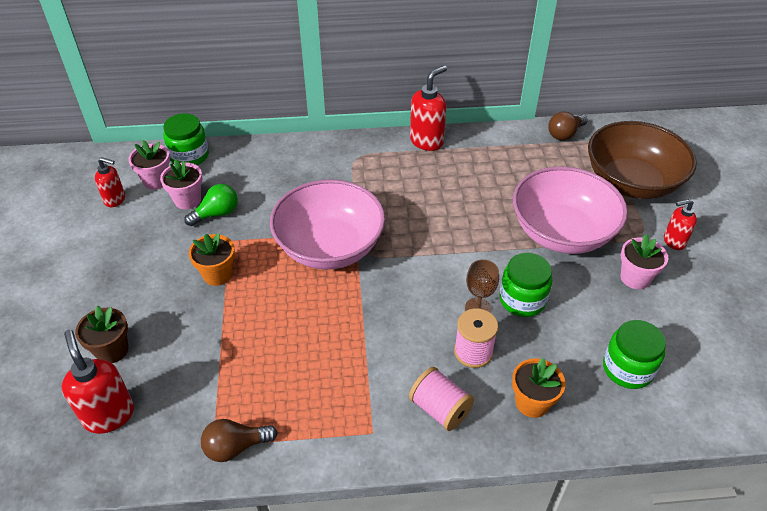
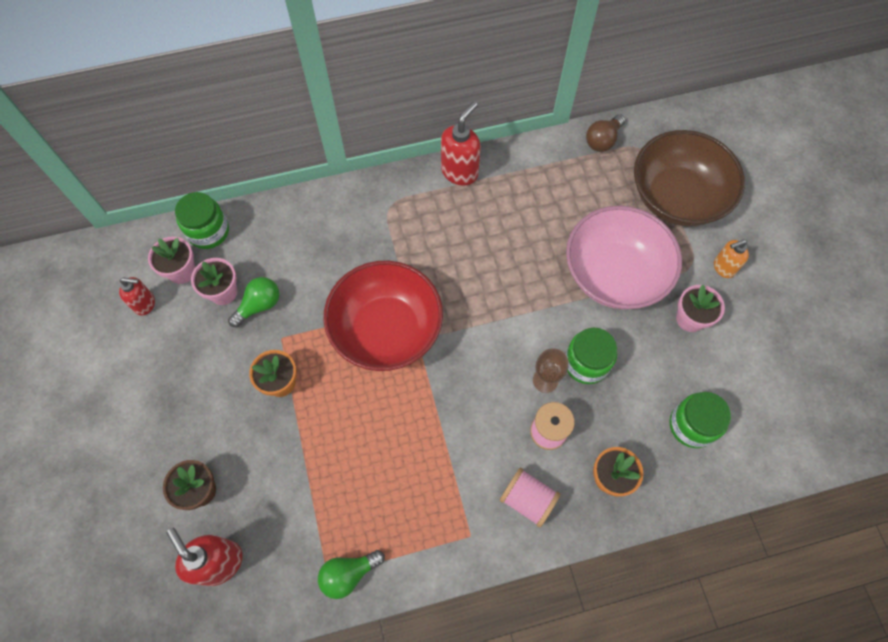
camera: 10 degrees left, 20 degrees up
brown light bulb [201,419,278,462] -> green light bulb [318,550,385,599]
pink bowl [270,179,385,270] -> red bowl [324,261,443,371]
red soap dispenser [664,199,697,250] -> orange soap dispenser [714,239,749,278]

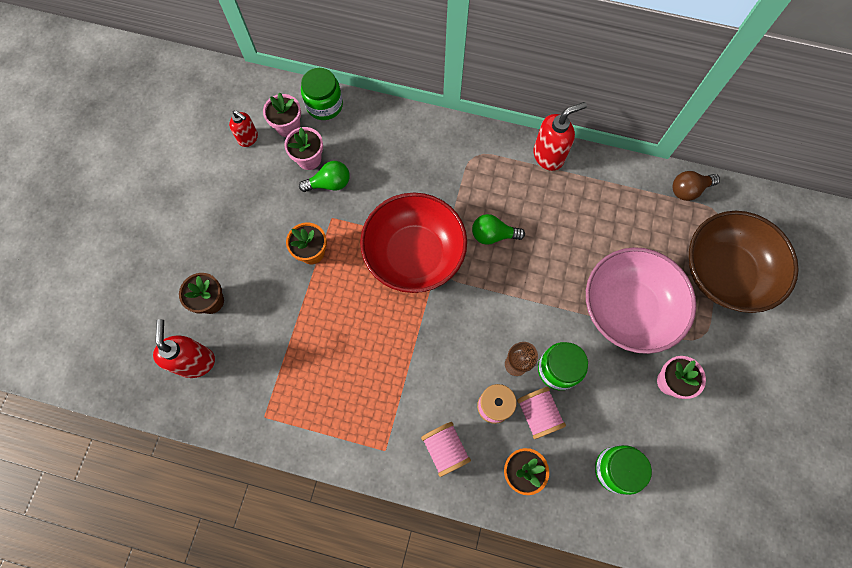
camera: 30 degrees right, 5 degrees up
green light bulb [318,550,385,599] -> green light bulb moved to [472,214,525,245]
orange soap dispenser [714,239,749,278] -> none
none -> pink spool [517,387,566,439]

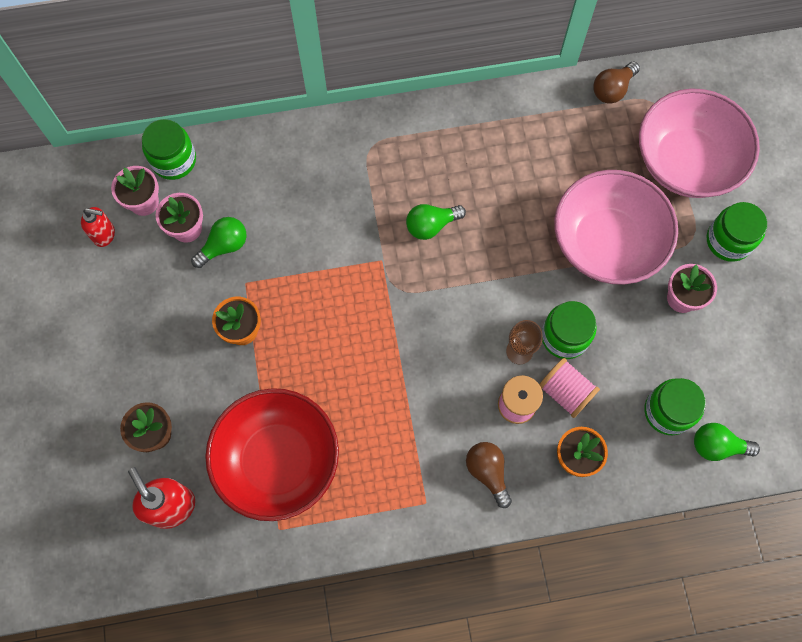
camera: 25 degrees left, 0 degrees up
red bowl [360,193,467,293] -> red bowl moved to [205,388,339,521]
pink spool [421,422,471,477] -> brown light bulb [466,442,512,508]
red soap dispenser [533,102,587,171] -> none
brown bowl [689,211,799,313] -> pink bowl [639,89,760,198]
none -> green light bulb [694,423,760,461]
none -> green jar [707,202,767,262]

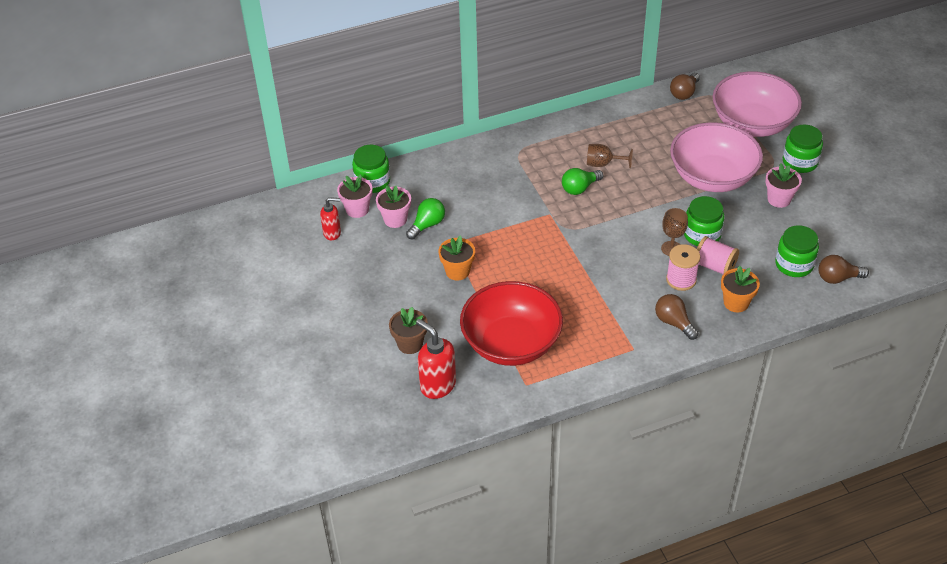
camera: 10 degrees left, 25 degrees down
green light bulb [694,423,760,461] -> brown light bulb [818,255,869,284]
none -> brown goblet [587,144,633,168]

